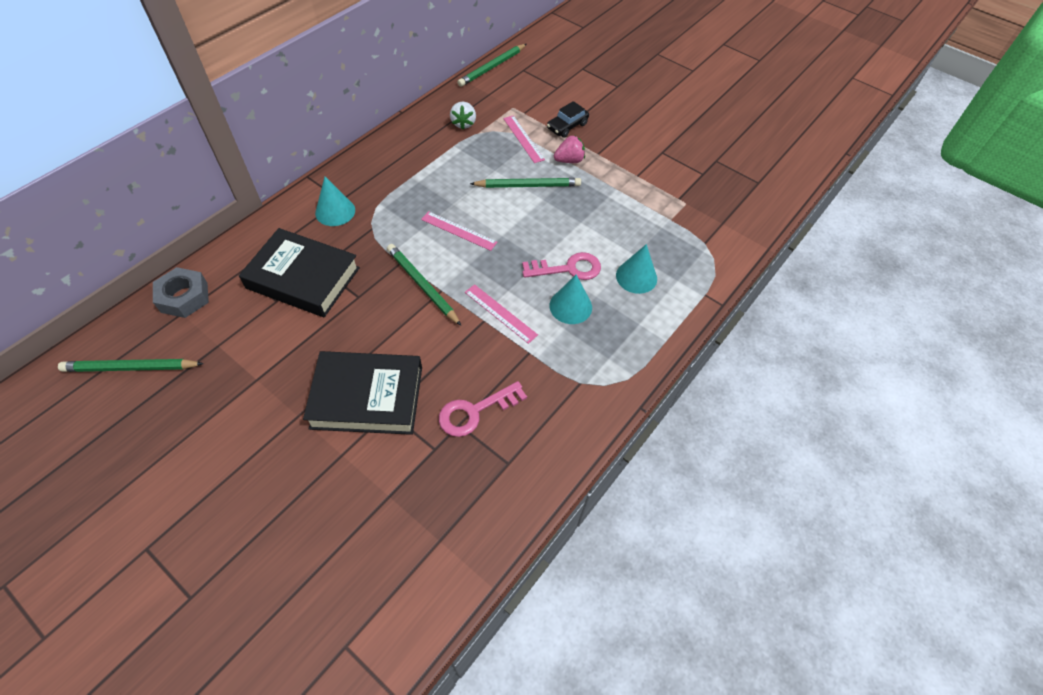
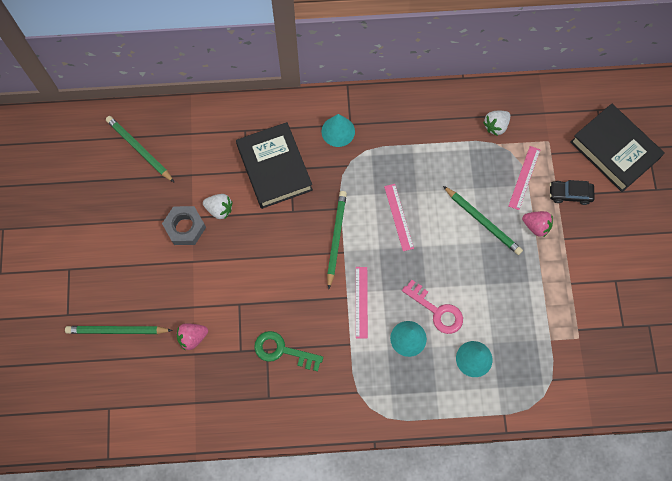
camera: 50 degrees right, 15 degrees up
grey nut [153,267,209,318] -> grey nut moved to [162,206,206,245]
black book [303,351,422,435] -> black book moved to [570,104,665,192]
pink key [439,381,527,437] -> green key [254,331,323,371]
green pencil [457,44,526,87] -> green pencil moved to [65,326,173,334]
none -> pink strawberry [177,323,208,351]
none -> white strawberry [203,194,232,220]

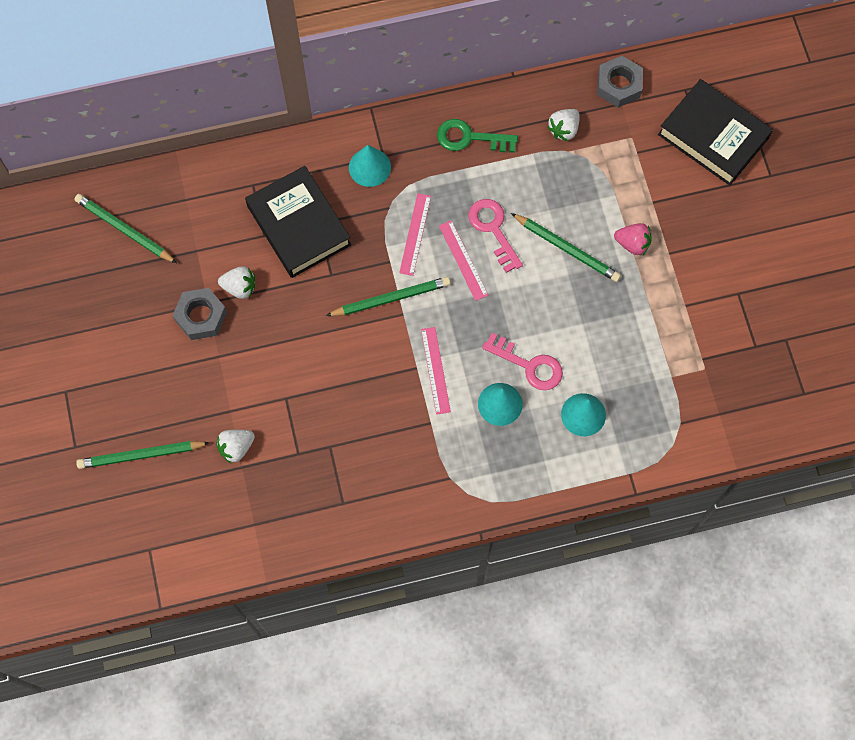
camera: 10 degrees left, 0 degrees up
pink strawberry [177,323,208,351] -> white strawberry [216,430,255,463]
green key [254,331,323,371] -> green key moved to [437,119,518,153]
green pencil [327,191,347,289] -> green pencil turned 75 degrees clockwise [326,277,450,316]
pink ruler [509,146,540,210] -> pink ruler moved to [399,193,431,276]
black car [550,180,595,205] -> none
none -> pink key [468,199,523,273]
none -> grey nut [597,56,643,108]

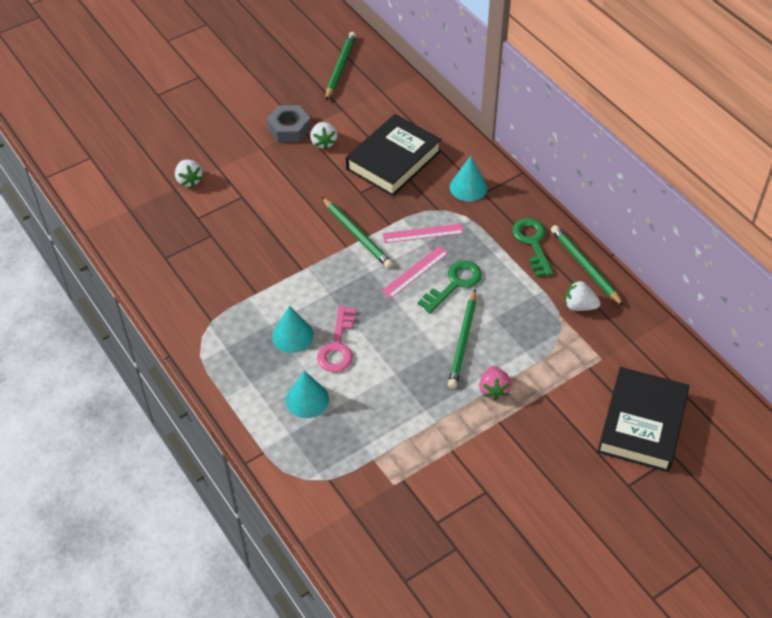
camera: 70 degrees right, 20 degrees down
green pencil [76,441,210,469] -> green pencil moved to [551,225,624,306]
white strawberry [216,430,255,463] -> white strawberry turned 150 degrees counterclockwise [175,160,203,187]
pink ruler [421,327,451,415] -> none
pink key [468,199,523,273] -> green key [418,261,482,313]
grey nut [597,56,643,108] -> none

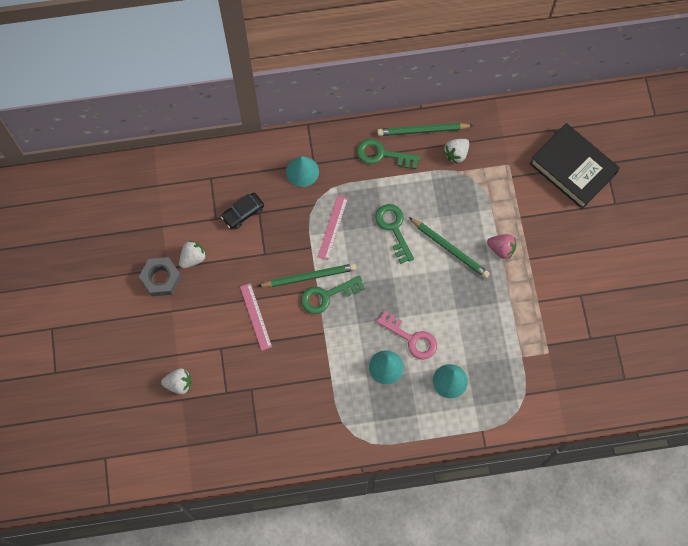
camera: 65 degrees left, 20 degrees up
white strawberry [310,122,337,150] -> white strawberry turned 60 degrees counterclockwise [179,241,207,268]
green pencil [325,32,356,100] -> none
black book [346,114,442,196] -> black car [221,193,264,229]
pink ruler [382,246,448,298] -> pink ruler moved to [240,283,272,351]
none -> green key [301,276,365,314]

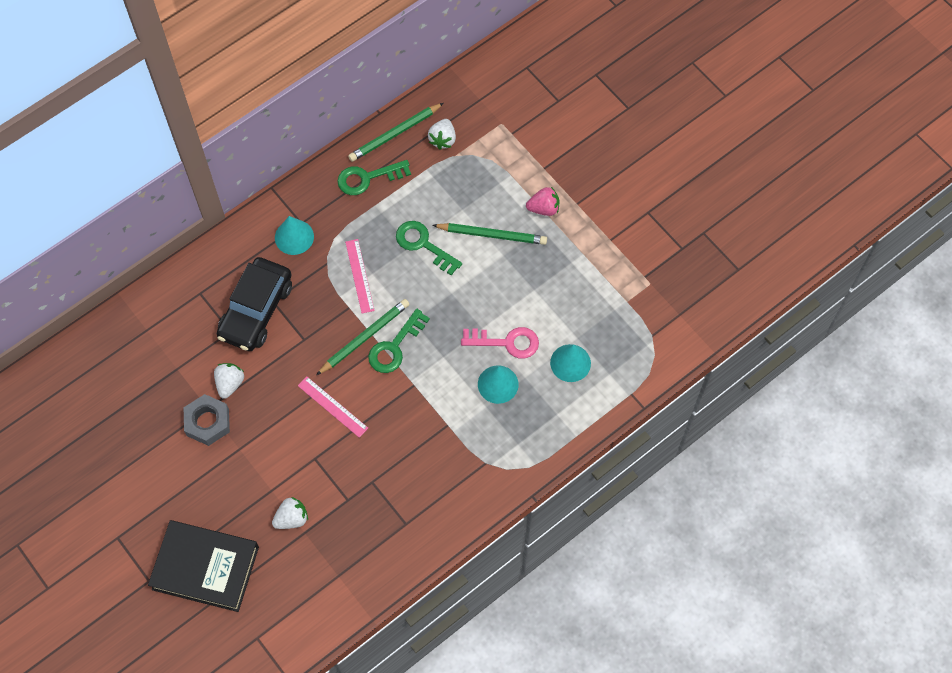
camera: 30 degrees left, 5 degrees down
black car [221,193,264,229] -> black car [217,257,292,351], size x1.87
black book [530,123,620,209] -> black book moved to [148,520,259,612]

